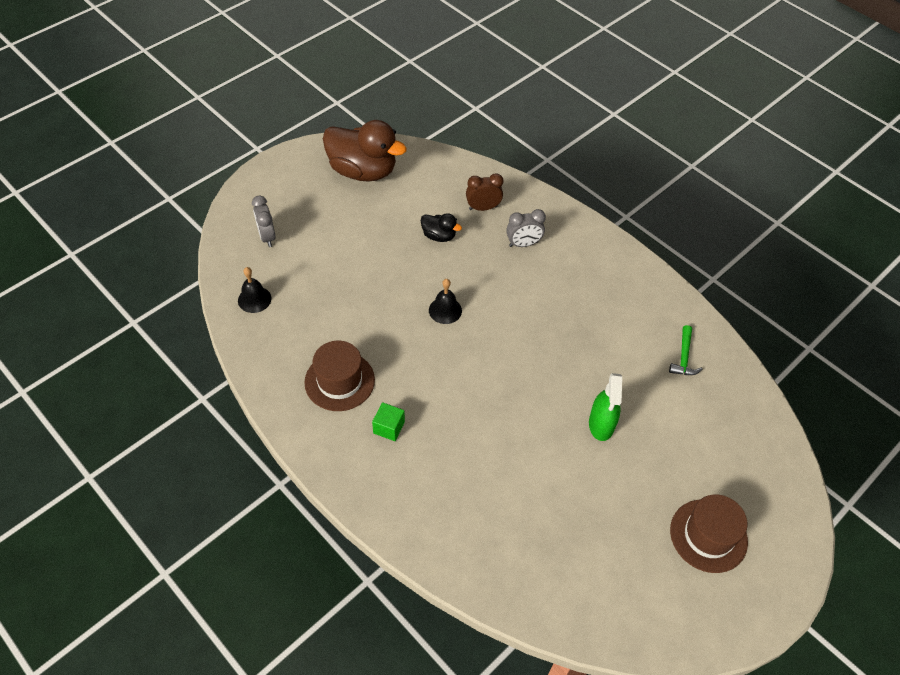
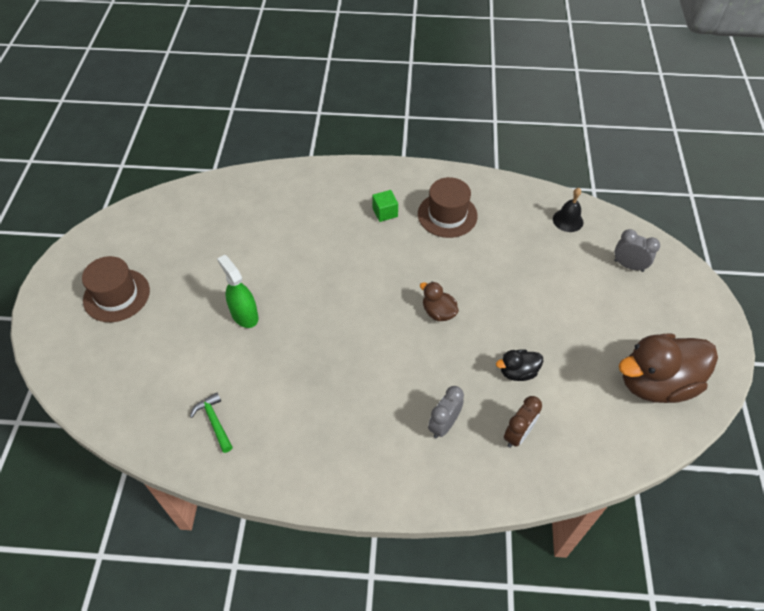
camera: 140 degrees right, 0 degrees up
black bell [429,279,462,324] -> brown duck [420,282,459,321]

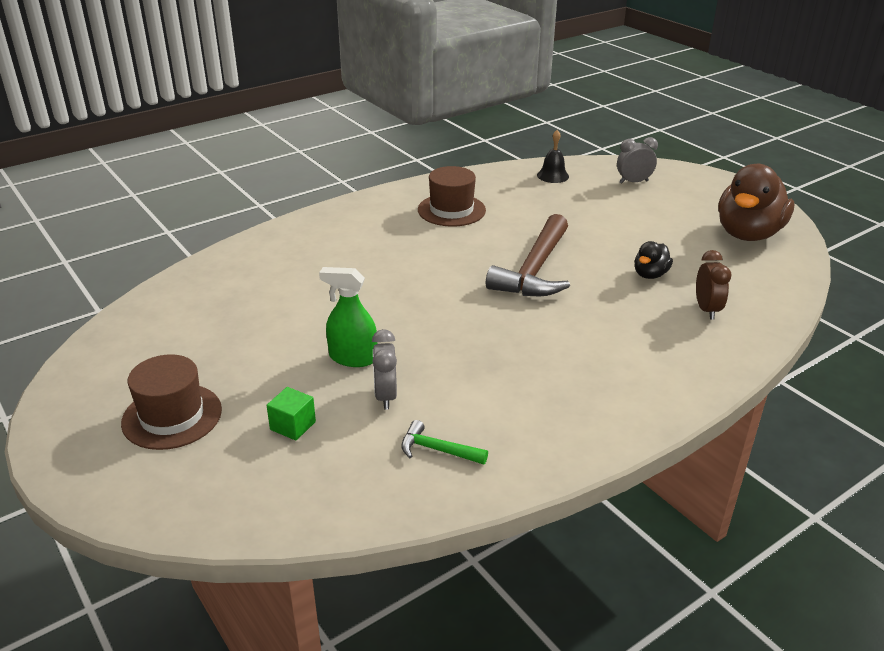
camera: 40 degrees left, 20 degrees down
green cube [372,190,398,222] -> green cube moved to [266,387,316,441]
brown duck [420,282,459,321] -> brown hammer [486,214,570,296]
grey clock [428,386,464,438] -> grey clock moved to [372,329,397,410]

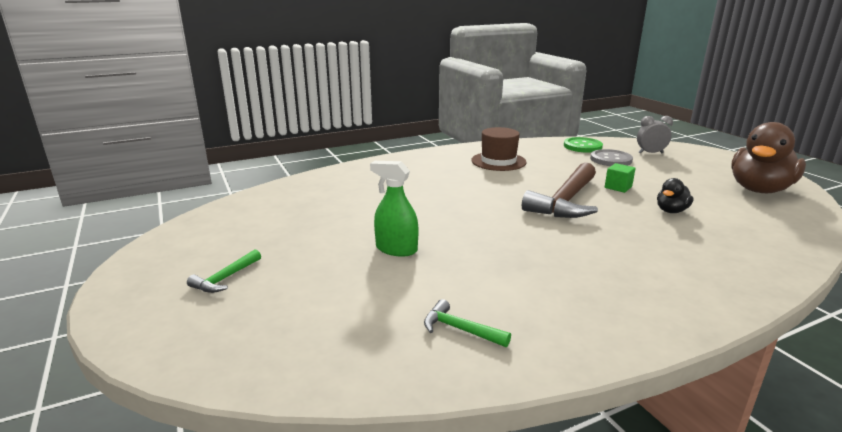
camera: 10 degrees right, 10 degrees down
brown hat [121,354,222,450] -> green hammer [187,249,261,293]
green cube [266,387,316,441] -> green cube moved to [605,163,636,193]
grey clock [372,329,397,410] -> none
black bell [537,130,569,183] -> green button [564,137,603,153]
brown clock [696,250,731,320] -> none
none -> grey button [590,149,633,166]

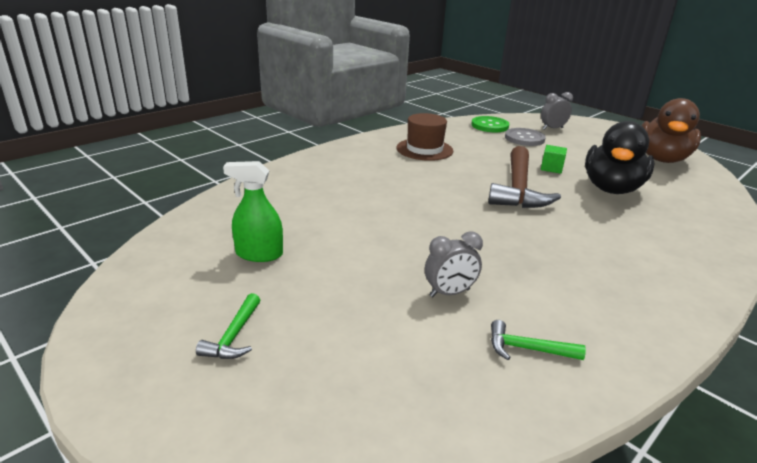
camera: 20 degrees left, 5 degrees up
green spray bottle [370,161,418,257] -> green spray bottle moved to [223,161,283,262]
black duck [657,178,693,213] -> black duck [585,121,654,194], size x2.12
none -> grey clock [425,232,483,297]

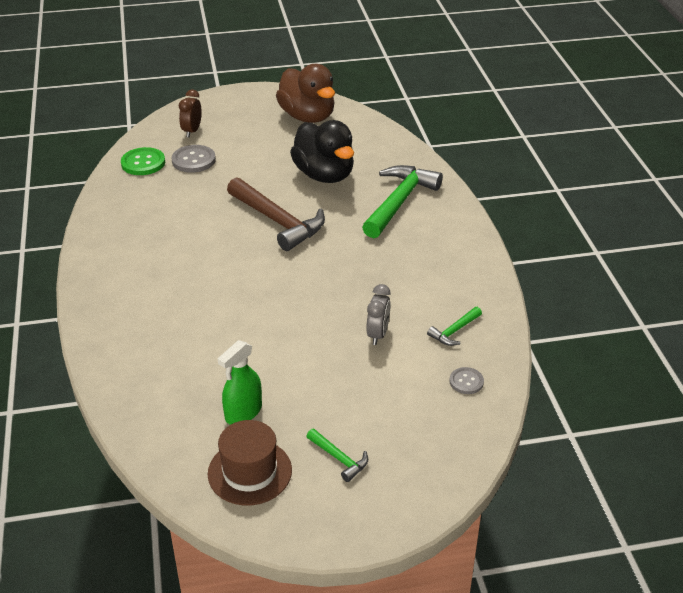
camera: 55 degrees left, 10 degrees up
brown hat [396,113,453,161] -> brown hat moved to [208,420,292,505]
grey clock [541,92,573,130] -> brown clock [179,89,202,137]
green cube [541,145,567,174] -> none
none -> green hammer [362,165,443,238]
none -> grey button [449,367,484,394]

